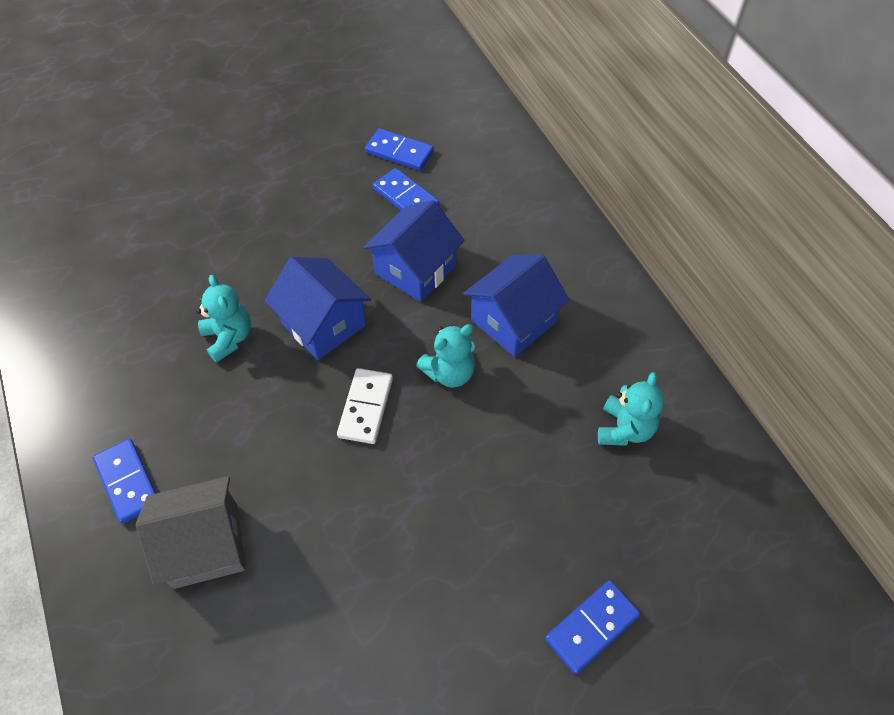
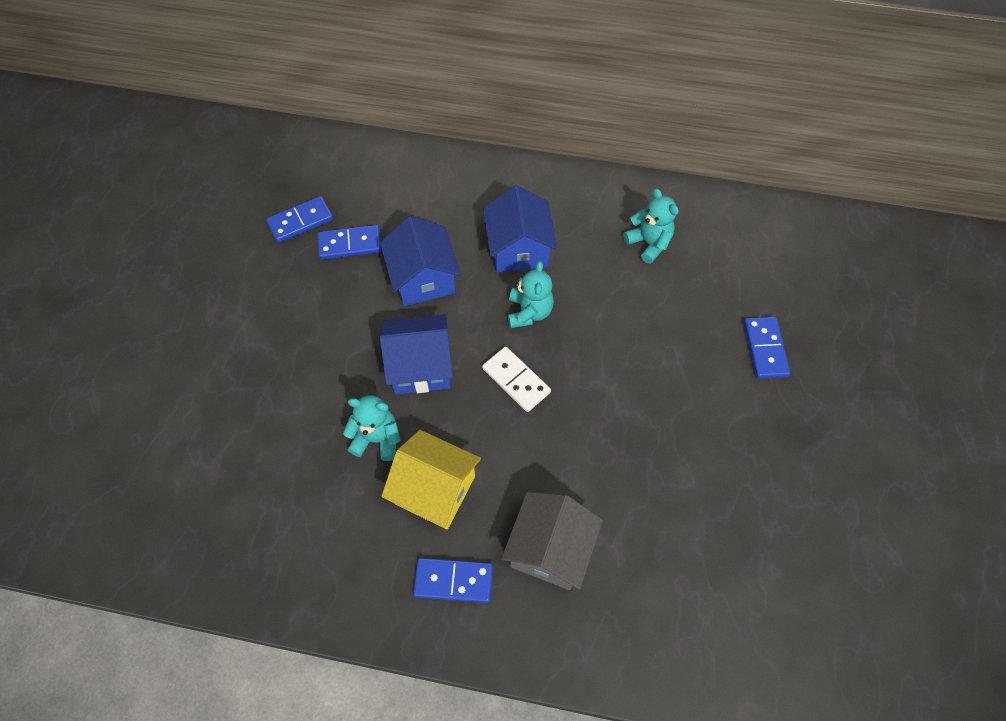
camera: 55 degrees left, 5 degrees up
none -> yellow house [381,430,481,529]

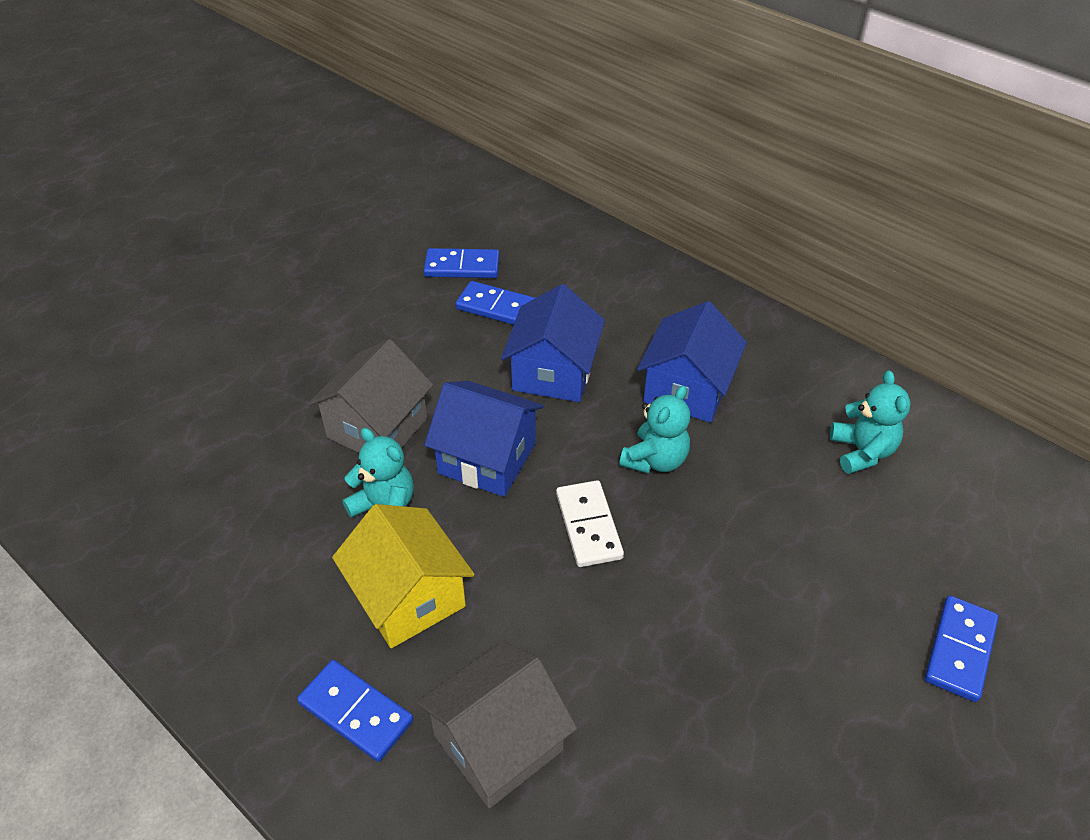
camera: 30 degrees right, 15 degrees down
none -> grey house [308,339,433,453]

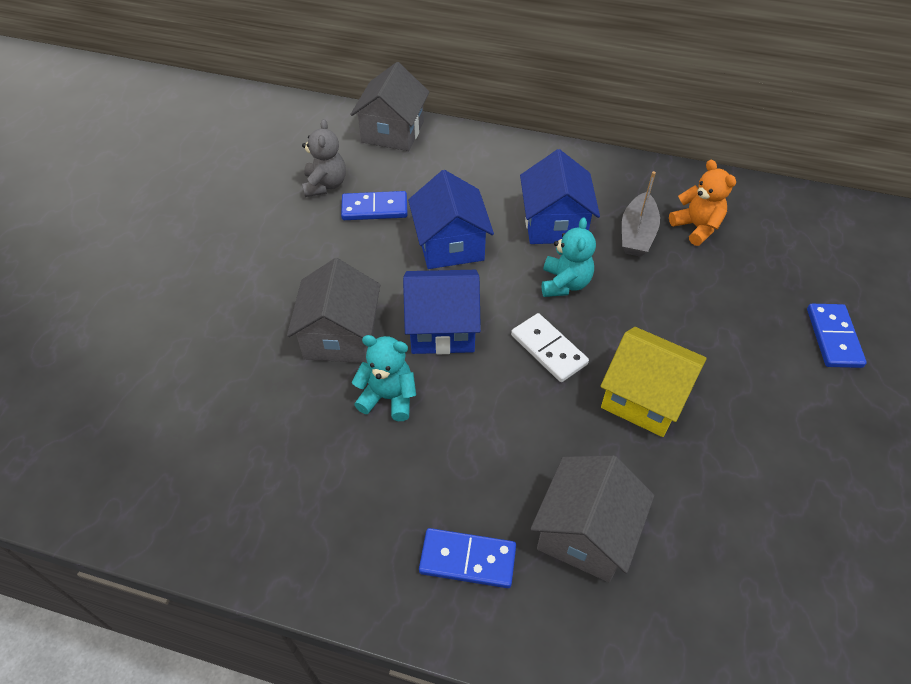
camera: 25 degrees left, 5 degrees up
yellow house [332,504,475,648] -> yellow house moved to [600,327,707,437]
blue domino [424,248,500,278] -> grey teddy bear [302,119,346,197]
turquoise teddy bear [830,370,911,474] -> orange teddy bear [669,160,736,246]
none -> grey house [350,62,429,151]
none -> grey boat [622,171,660,257]

